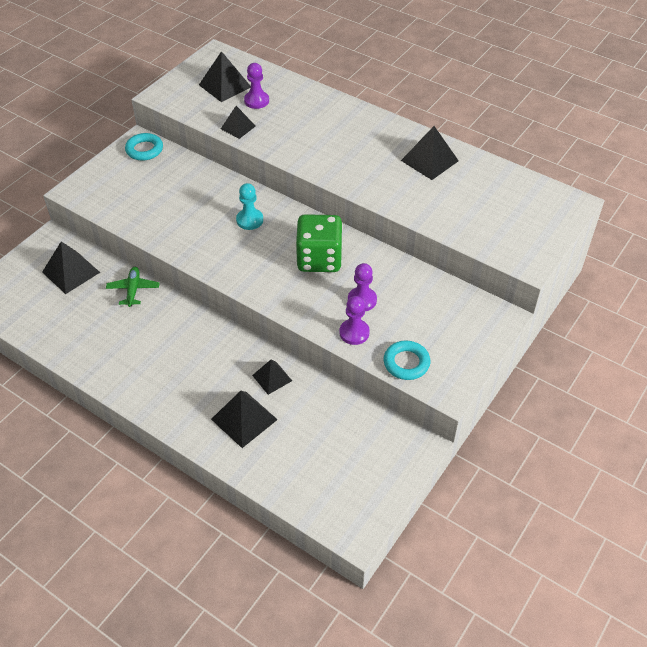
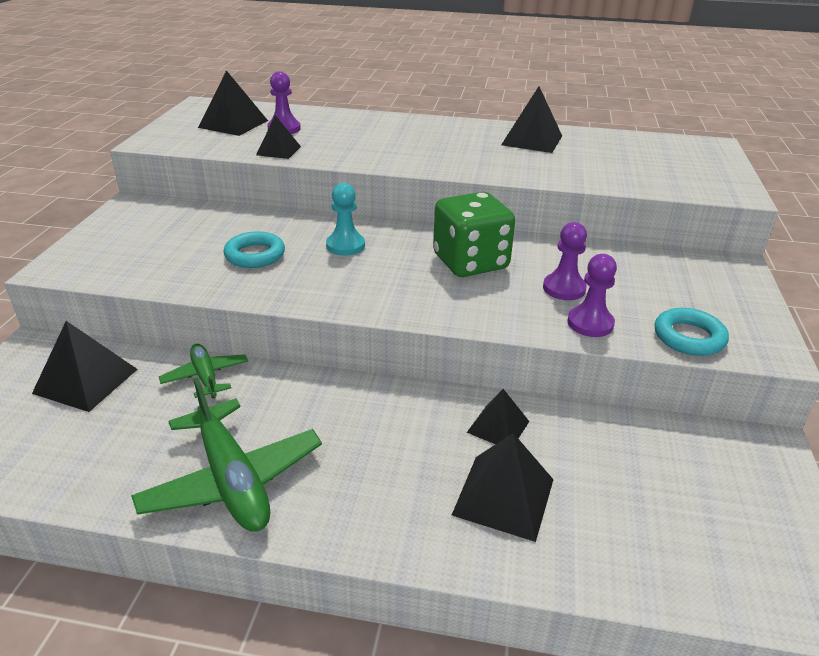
camera: 25 degrees left, 15 degrees down
turquoise ring [125,133,163,161] -> turquoise ring moved to [224,231,285,268]
none -> green plane [131,377,322,532]

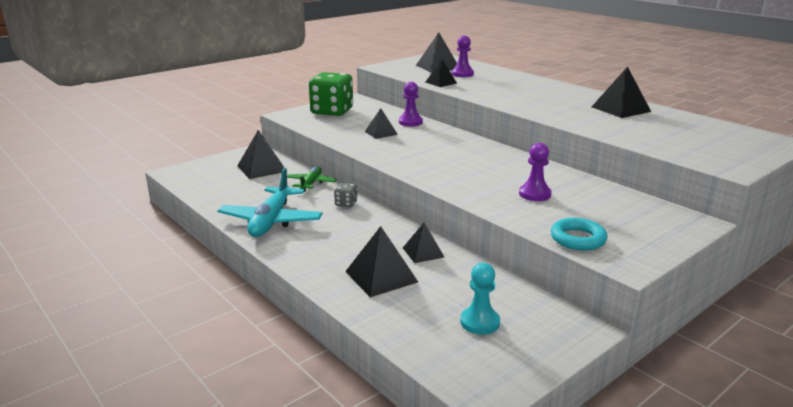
camera: 40 degrees right, 10 degrees down
green plane [131,377,322,532] -> turquoise plane [217,168,323,237]
turquoise ring [224,231,285,268] -> black pyramid [365,108,398,139]
turquoise pawn [326,183,365,256] -> turquoise pawn moved to [460,263,500,335]
green dice [433,192,515,277] -> green dice moved to [309,72,353,116]
purple pawn [567,254,617,337] -> purple pawn moved to [399,82,423,126]
none -> grey dice [334,183,357,207]

